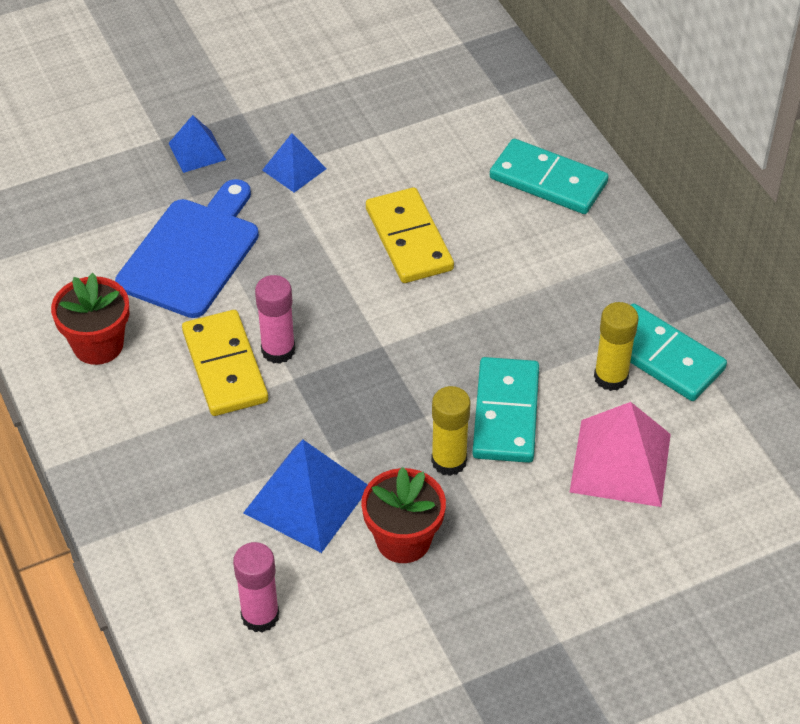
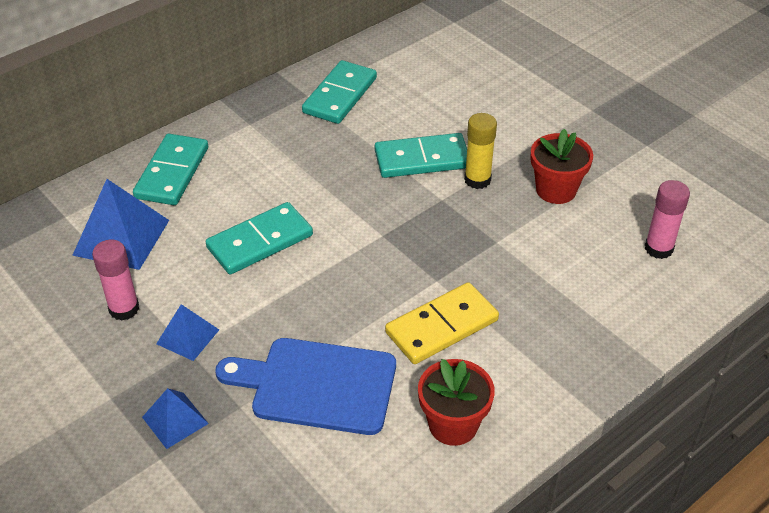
camera: 105 degrees left, 5 degrees down
blue pyramid [243,440,368,553] -> blue pyramid moved to [72,179,169,270]
pink glue stick [255,275,295,364] -> pink glue stick moved to [92,240,139,321]
yellow domino [366,187,454,283] -> turquoise domino [206,202,313,274]
pink pyramid [570,402,671,507] -> none
yellow glue stick [594,302,638,391] -> none

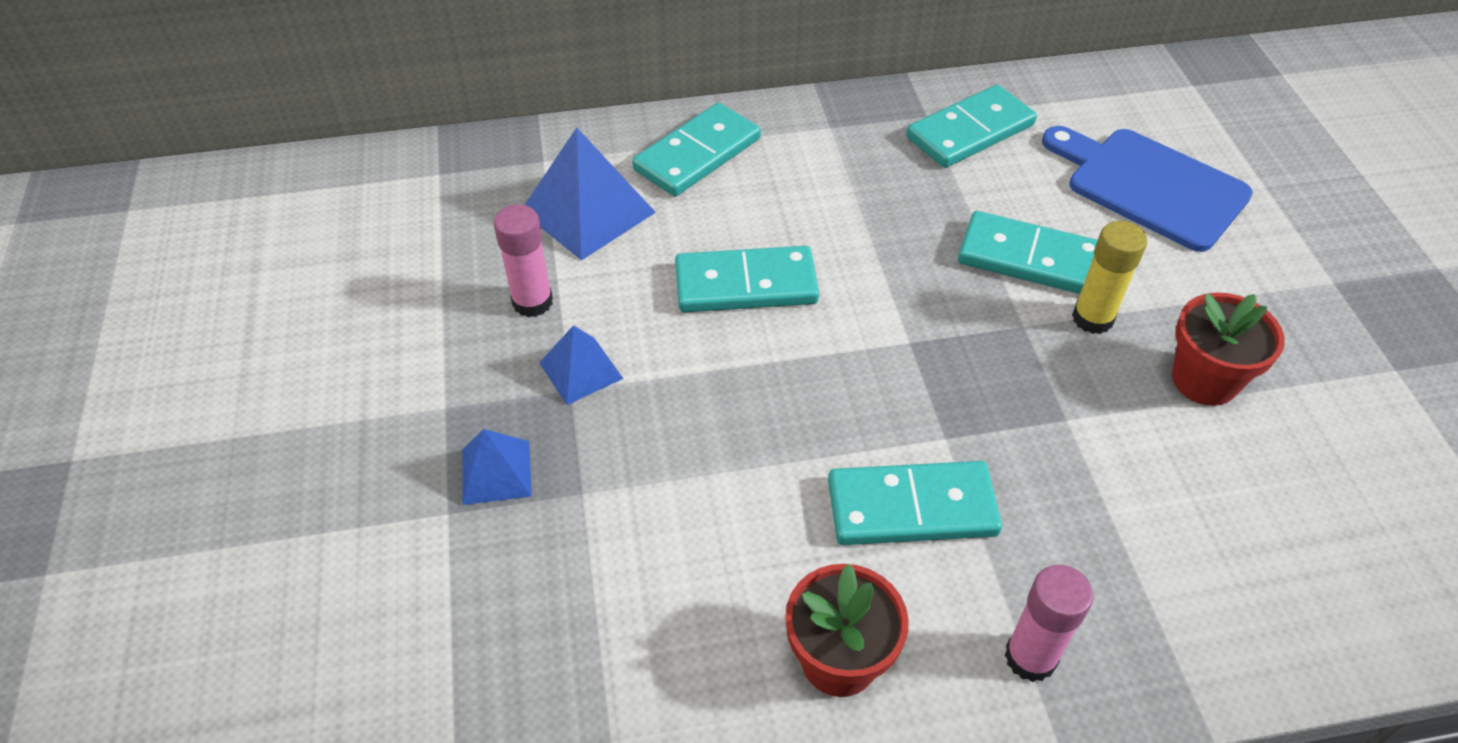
camera: 30 degrees right, 5 degrees up
blue cutting board [215,338,396,435] -> blue cutting board moved to [1042,126,1253,252]
yellow domino [385,282,499,364] -> turquoise domino [828,461,1002,545]
pink glue stick [645,180,690,259] -> pink glue stick moved to [1005,565,1093,682]

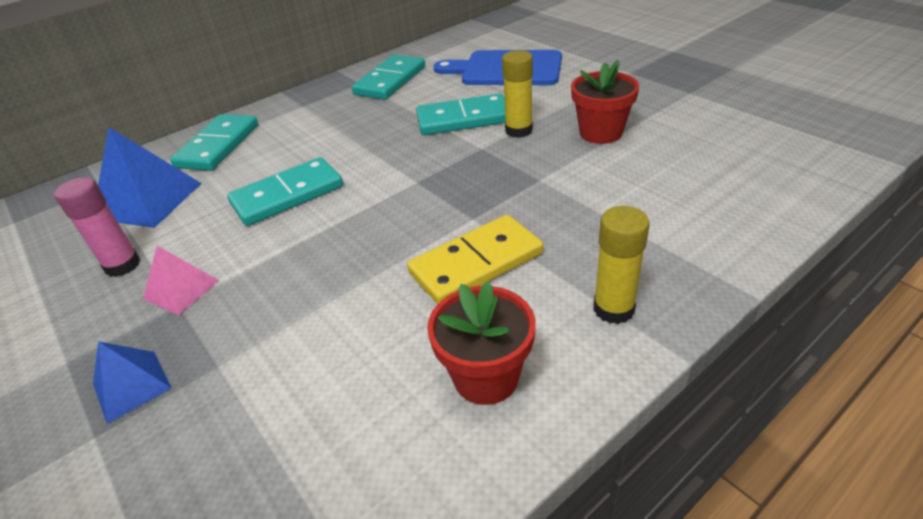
camera: 25 degrees left, 10 degrees down
blue pyramid [539,325,623,405] -> pink pyramid [143,246,220,315]
turquoise domino [828,461,1002,545] -> yellow domino [407,215,543,304]
pink glue stick [1005,565,1093,682] -> yellow glue stick [593,206,650,324]

